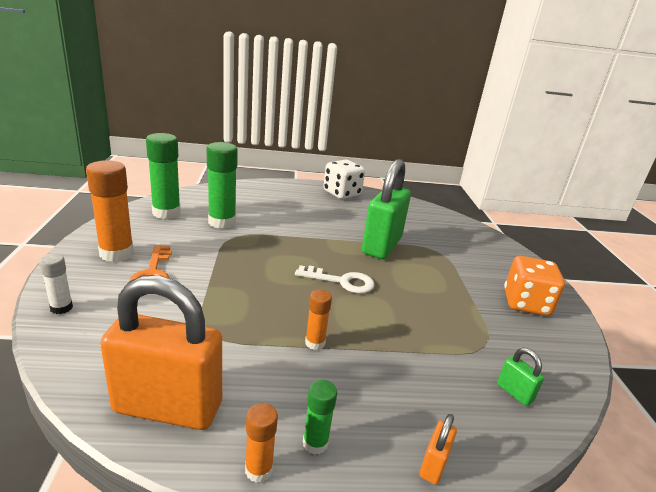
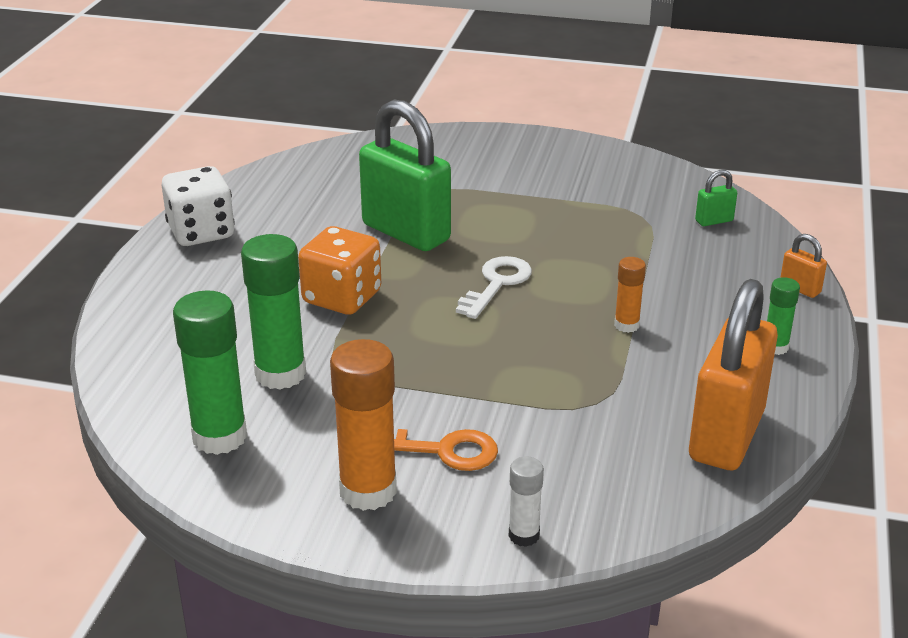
camera: 70 degrees left, 5 degrees up
orange glue stick [245,403,278,483] -> none
orange dice [504,256,565,316] -> orange dice moved to [298,226,381,315]

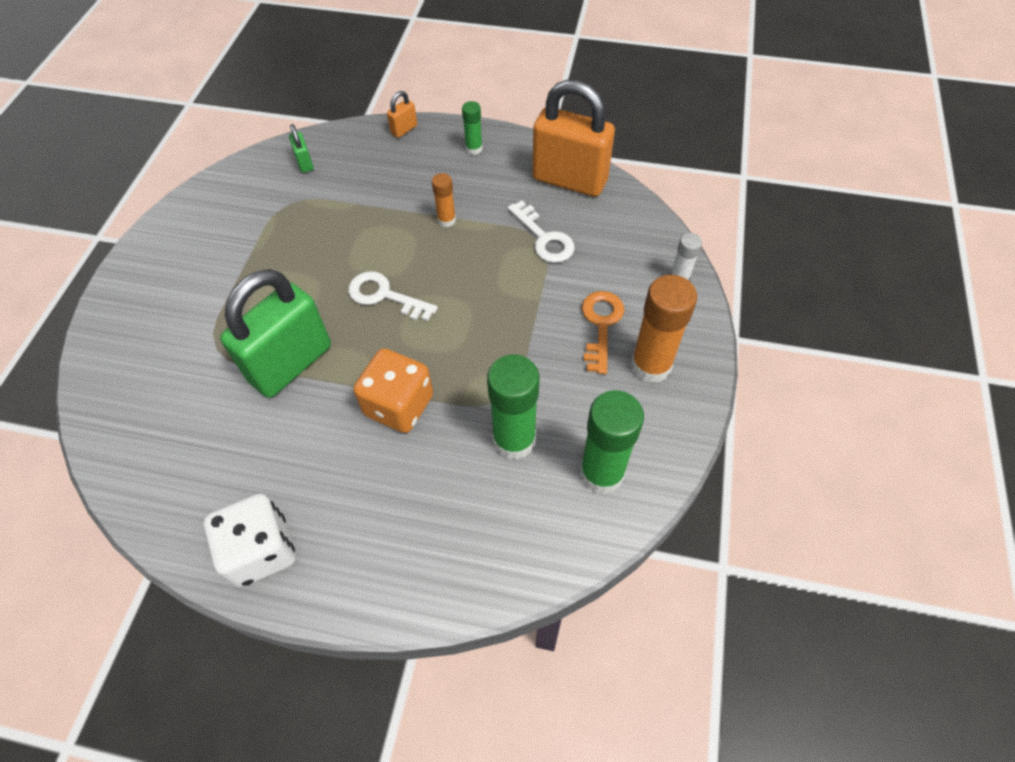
camera: 90 degrees left, 25 degrees up
none -> white key [508,200,575,263]

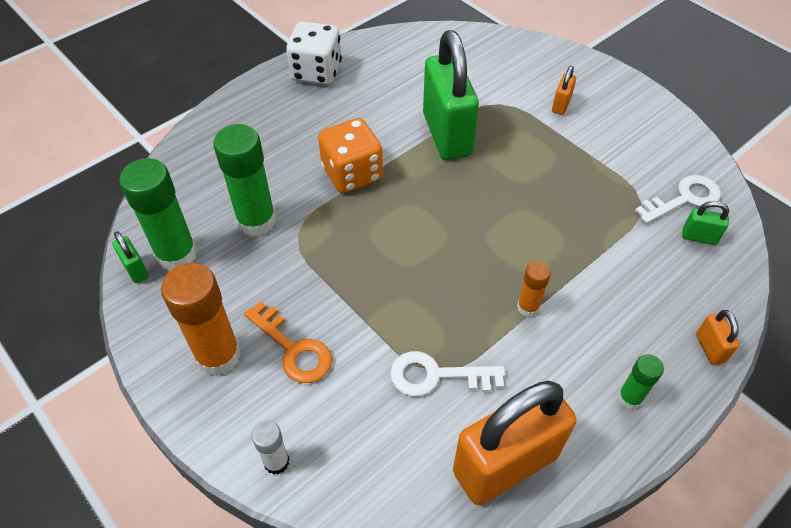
camera: 125 degrees right, 5 degrees down
white key [348,271,438,321] -> white key moved to [635,175,721,224]
none -> green padlock [112,231,149,283]
none -> orange padlock [552,66,576,115]

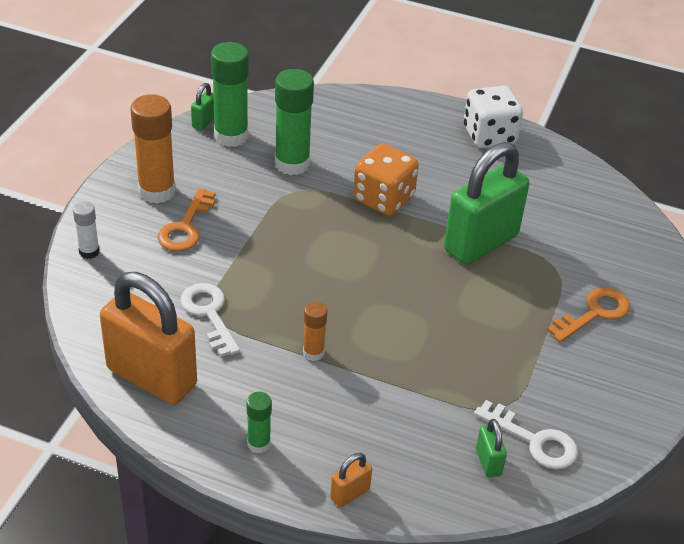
camera: 60 degrees right, 10 degrees down
orange padlock [552,66,576,115] -> orange key [547,288,630,342]

